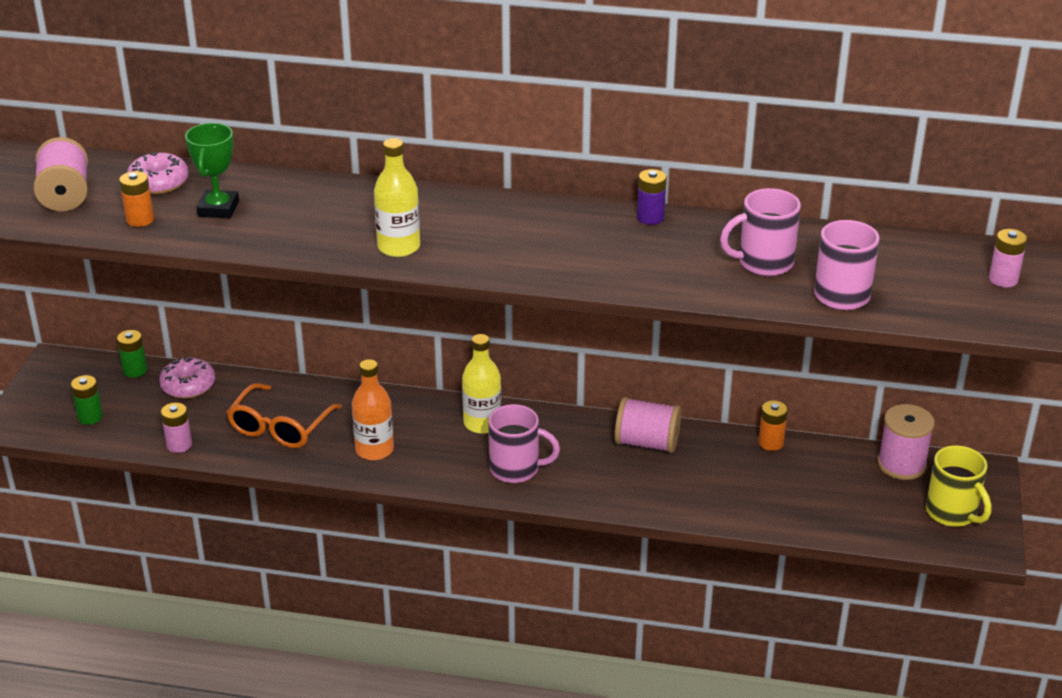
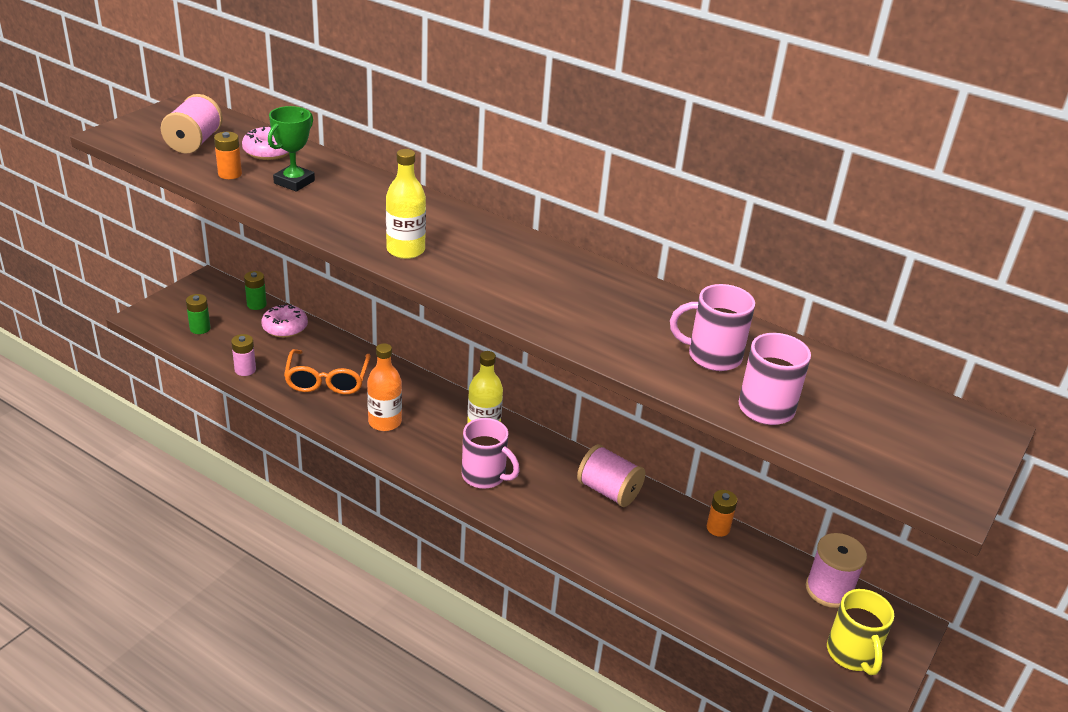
camera: 20 degrees right, 0 degrees up
orange glasses [226,383,342,448] -> orange glasses turned 45 degrees counterclockwise [284,349,371,394]
purple battery [637,169,667,225] -> none
pink battery [989,229,1027,287] -> none

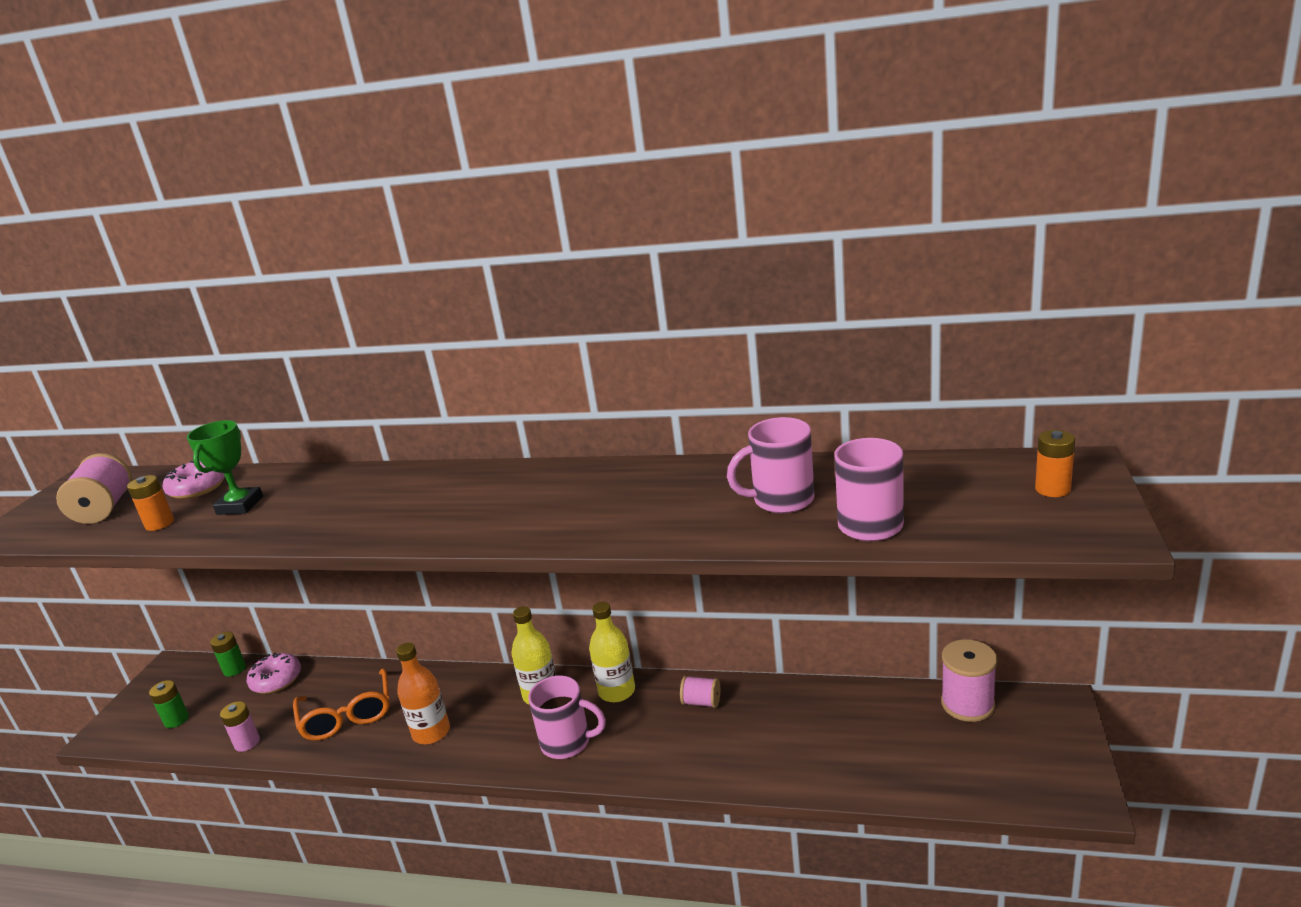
camera: 15 degrees left, 10 degrees down
yellow bottle [386,149,426,259] -> yellow bottle moved to [589,602,635,702]
pink spool [577,444,645,507] -> pink spool [680,675,720,708], size x0.59
orange battery [707,490,738,537] -> orange battery moved to [1035,430,1075,497]
yellow mug [827,589,894,675] -> none

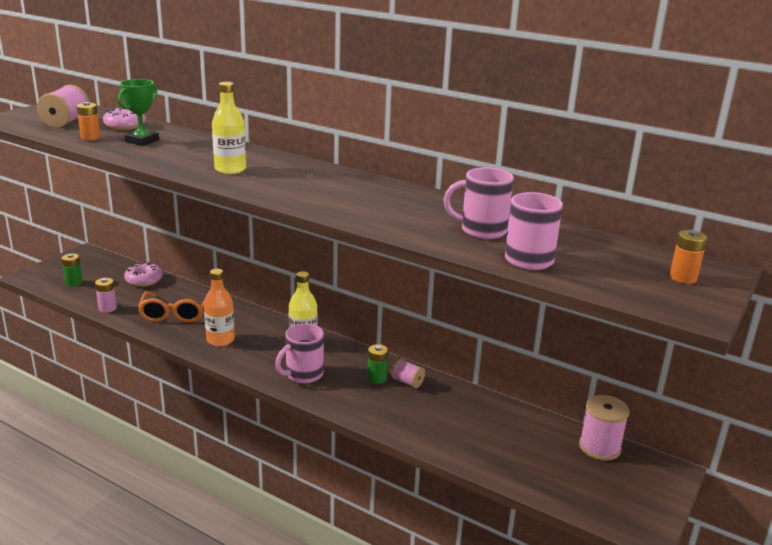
camera: 15 degrees right, 0 degrees up
green battery [210,632,246,677] -> green battery moved to [367,344,388,384]
pink mug [528,675,606,759] -> pink mug turned 105 degrees clockwise [275,324,324,383]
yellow bottle [589,602,635,702] -> yellow bottle moved to [212,82,246,174]

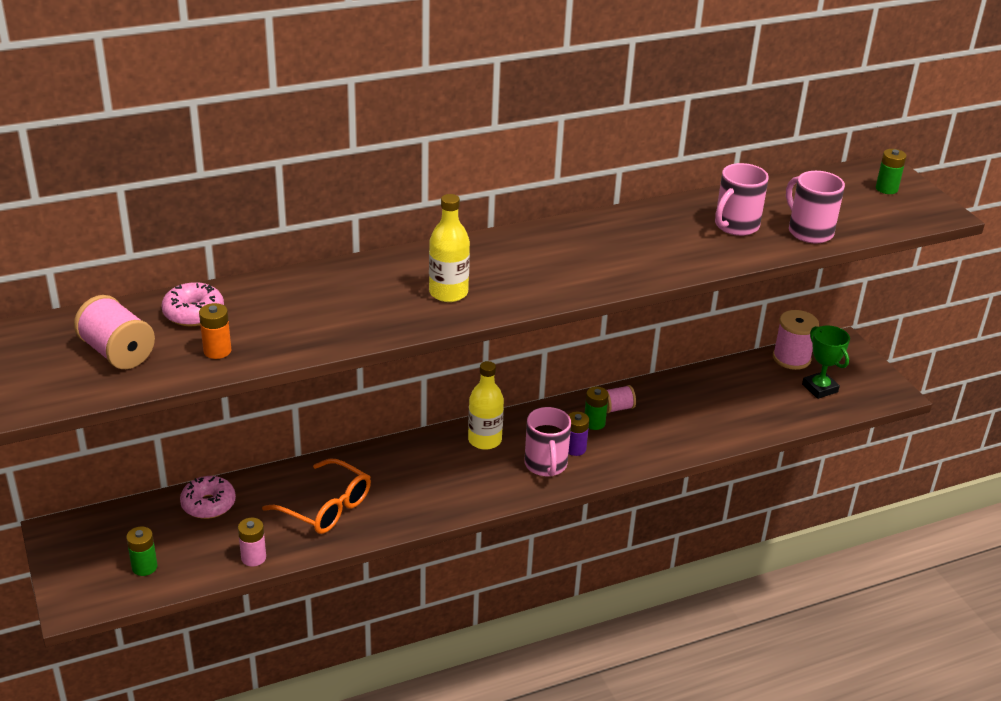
camera: 55 degrees left, 10 degrees up
green trophy [118,79,159,146] -> green trophy moved to [802,326,850,399]
orange bottle [204,269,235,346] -> none
orange battery [670,230,707,284] -> green battery [876,149,907,194]
none -> purple battery [568,412,589,456]

